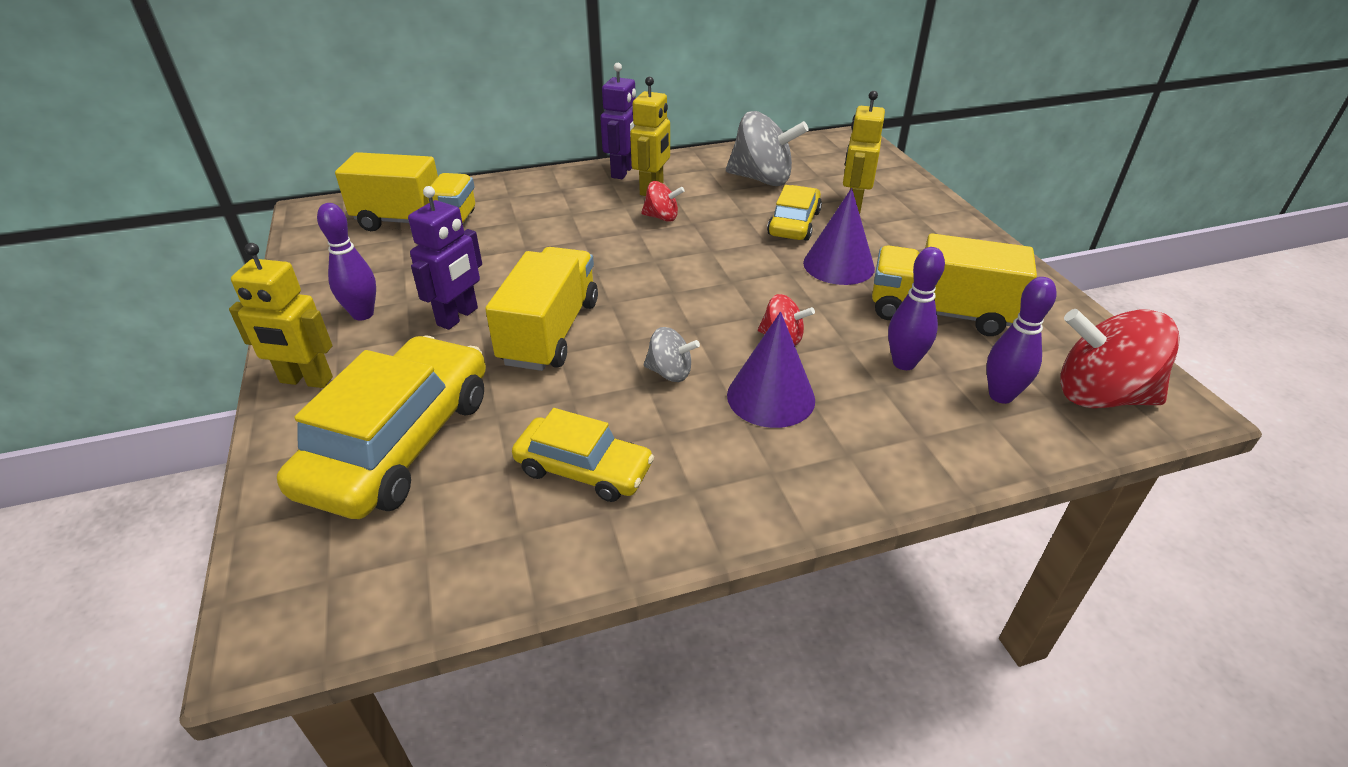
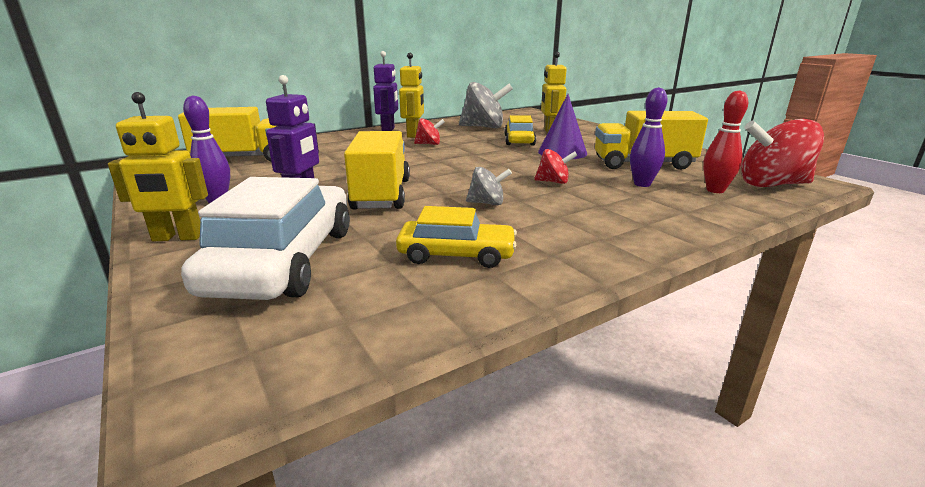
camera: 15 degrees left, 15 degrees down
yellow car [277,335,486,519] -> white car [181,177,350,300]
purple cone [727,312,815,428] -> none
purple bowling pin [986,277,1057,404] -> red bowling pin [703,90,748,193]

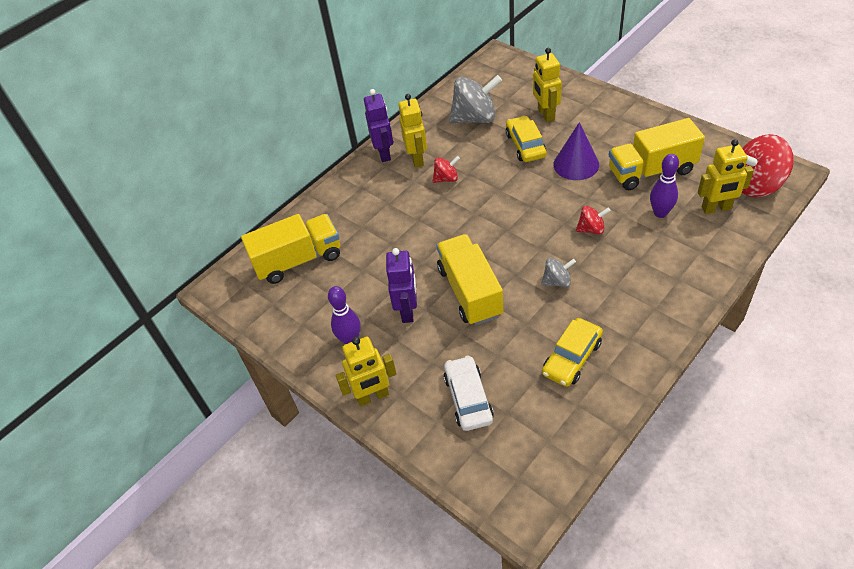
camera: 10 degrees left, 25 degrees up
white car [181,177,350,300] -> white car [443,356,494,431], size x0.58
yellow car [396,206,517,268] -> yellow car turned 135 degrees clockwise [542,318,603,387]
red bowling pin [703,90,748,193] -> yellow robot [698,139,754,214]

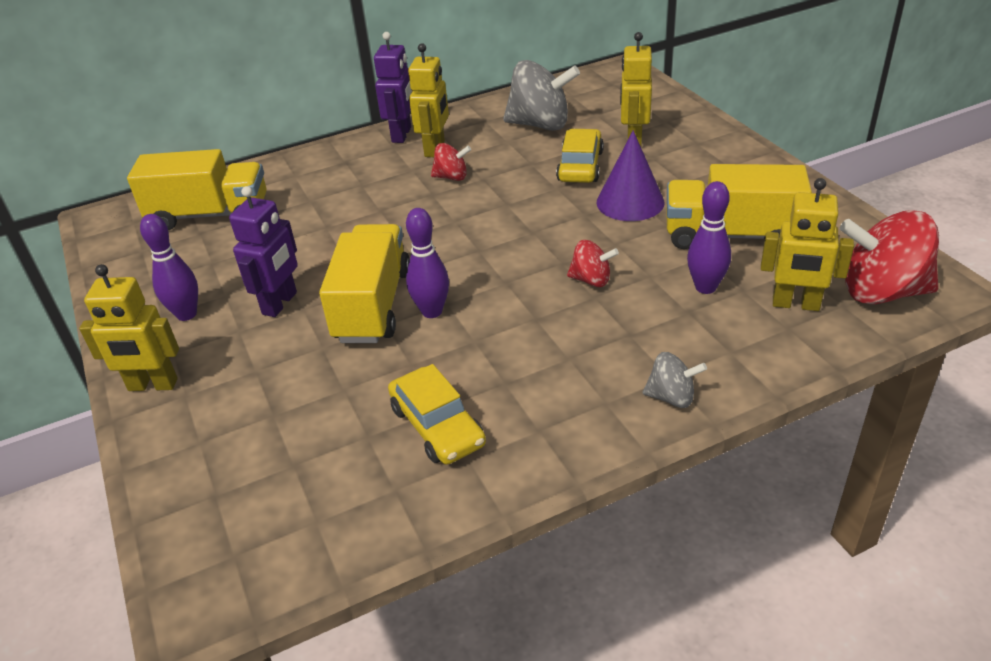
camera: 20 degrees right, 10 degrees down
white car [443,356,494,431] -> none
grey spinning top [541,258,576,287] -> grey spinning top moved to [643,352,707,408]
yellow car [542,318,603,387] -> yellow car turned 90 degrees counterclockwise [388,364,486,465]
none -> purple bowling pin [406,208,449,318]

